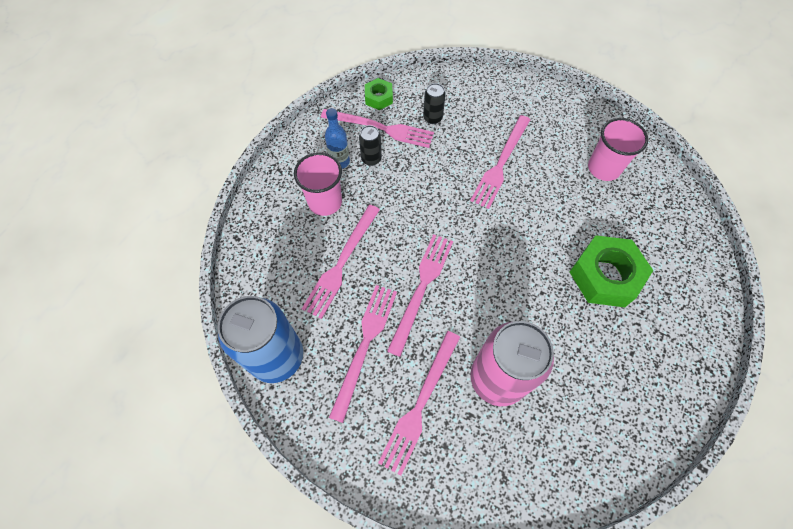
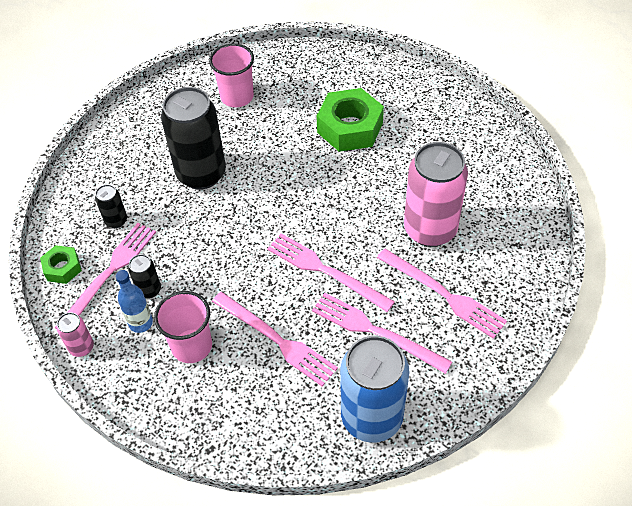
camera: 75 degrees left, 10 degrees down
pink fork [470,115,530,209] -> black can [161,87,226,190]
none -> pink can [57,312,94,357]

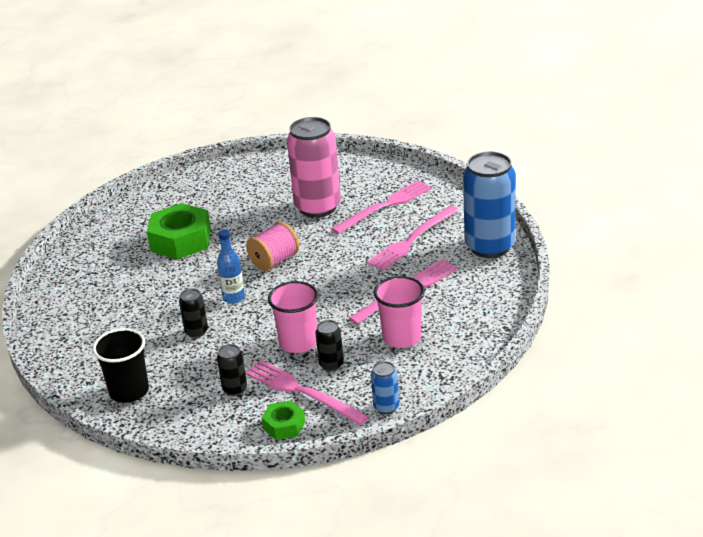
camera: 80 degrees left, 20 degrees down
pink can [57,312,94,357] -> blue can [371,361,399,414]
blue bottle [115,270,153,333] -> blue bottle moved to [217,229,245,304]
black can [161,87,226,190] -> black can [179,288,208,338], size x0.44
pink cup [209,44,254,107] -> pink cup moved to [268,281,318,353]
pink fork [267,233,395,312] -> none
none -> black cup [92,328,149,403]
none -> pink spool [246,222,299,271]

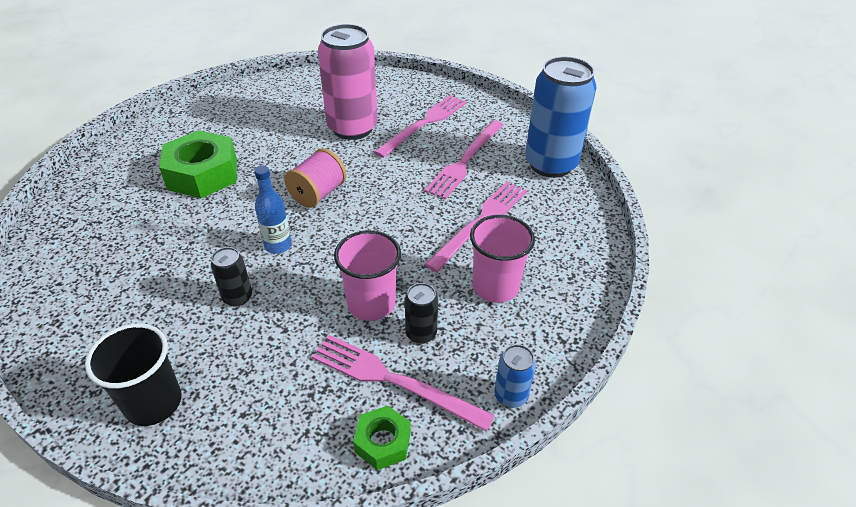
camera: 15 degrees left, 10 degrees up
black can [217,344,247,396] -> none

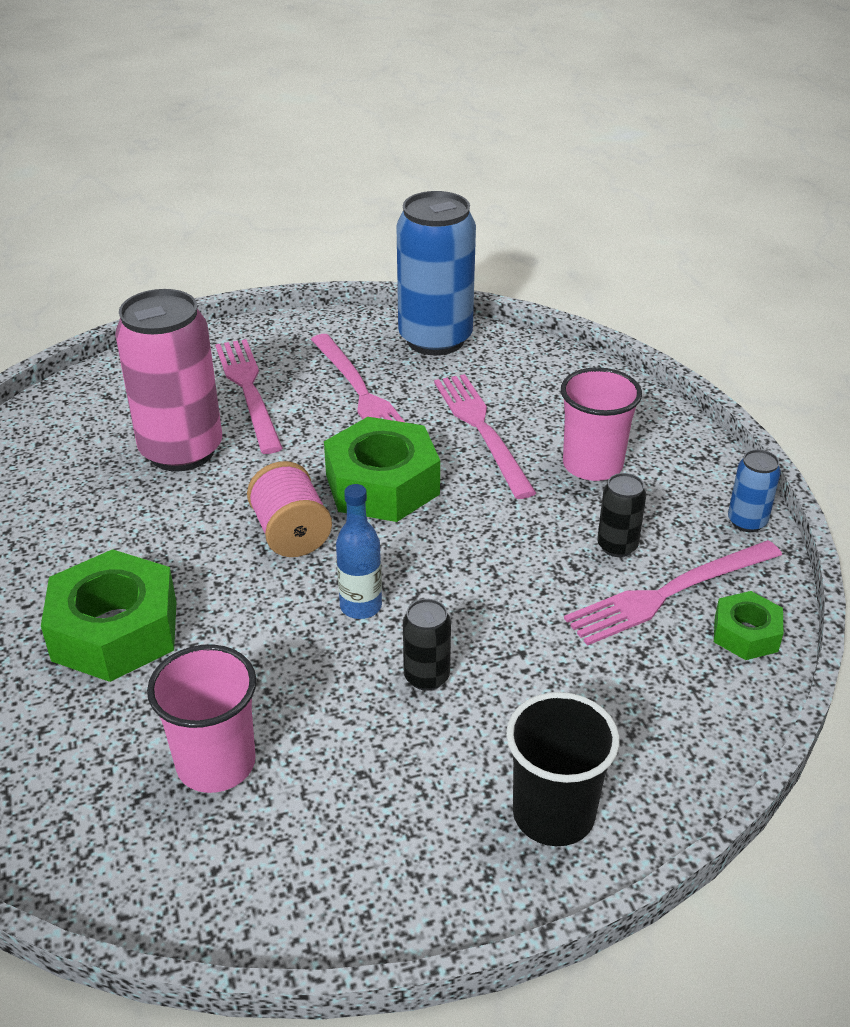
camera: 55 degrees left, 5 degrees down
pink cup [334,230,401,321] -> pink cup moved to [147,645,256,793]
none -> green nut [324,417,440,522]

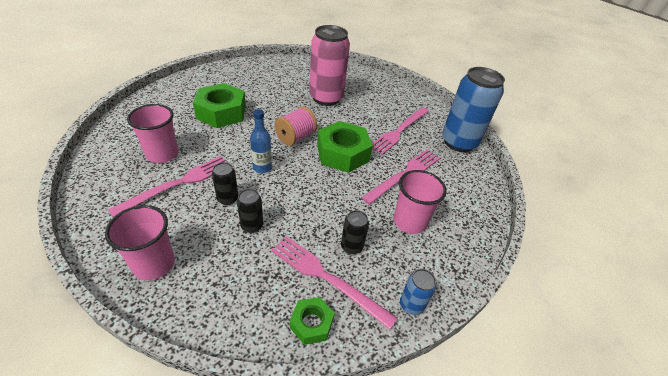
camera: 60 degrees right, 5 degrees up
pink fork [215,339,283,454] -> pink fork moved to [108,156,228,217]
black cup [506,692,620,846] -> pink cup [105,205,175,280]
none -> black can [237,189,263,233]

